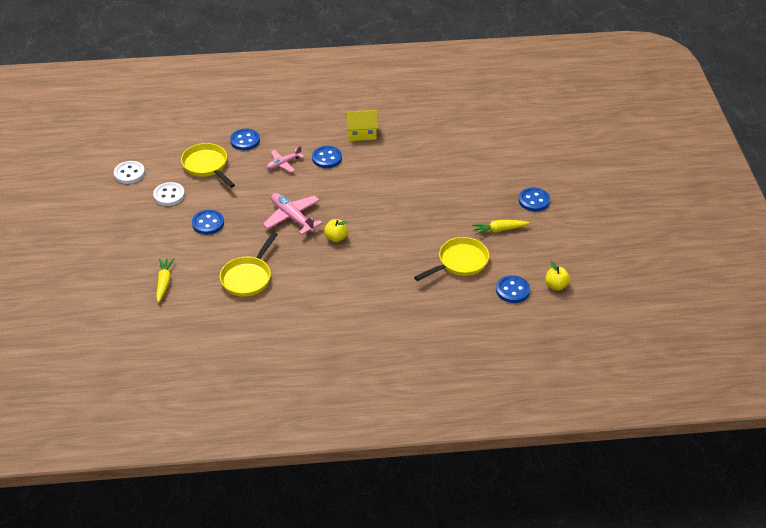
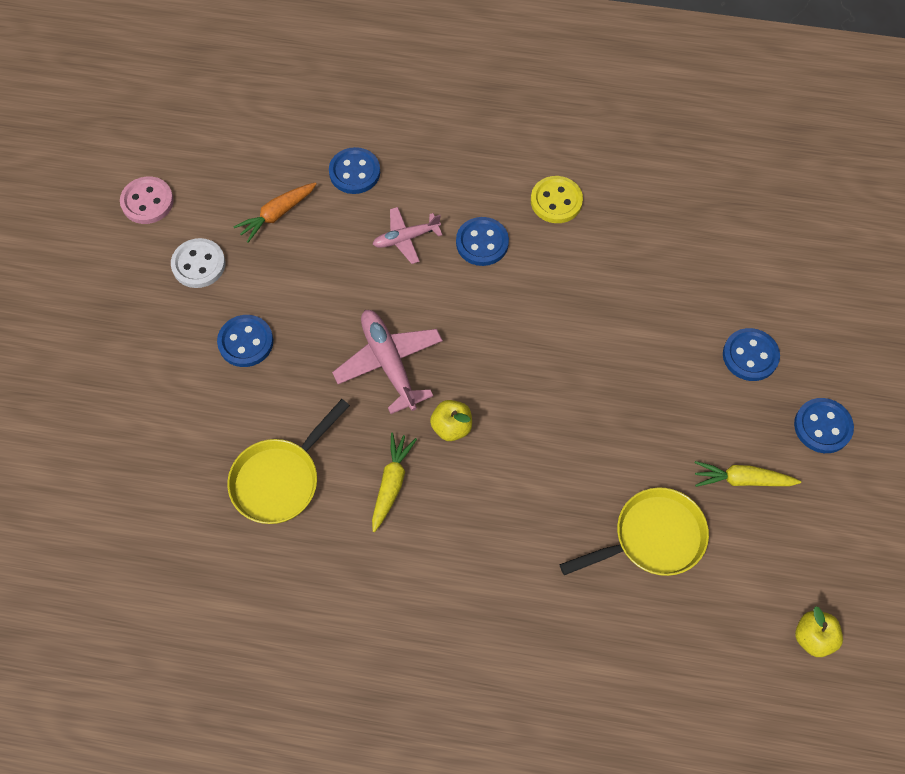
camera: 15 degrees right, 20 degrees up
white button [114,161,145,184] -> pink button [120,176,174,224]
yellow carrot [156,258,174,303] -> yellow carrot moved to [372,432,417,532]
yellow pan [181,143,235,188] -> orange carrot [234,182,317,243]
yellow house [346,110,378,141] -> yellow button [531,176,583,223]
blue button [496,275,530,303] -> blue button moved to [723,328,780,381]

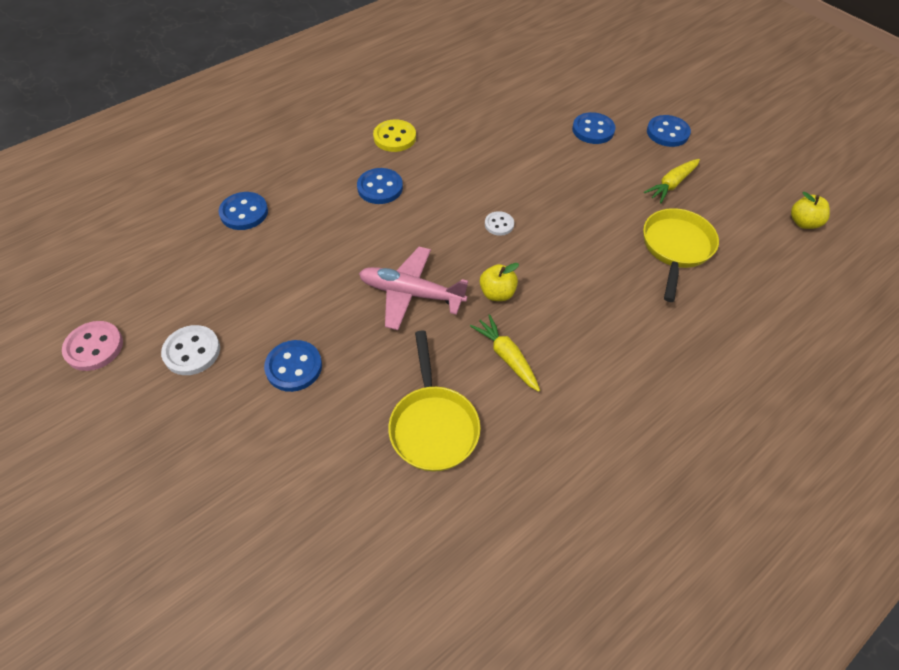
camera: 50 degrees left, 10 degrees down
orange carrot [234,182,317,243] -> none
pink plane [373,207,442,264] -> none
none -> white button [485,211,514,236]

